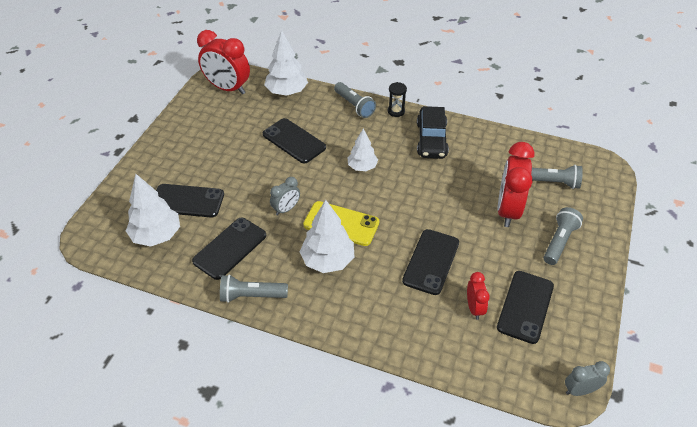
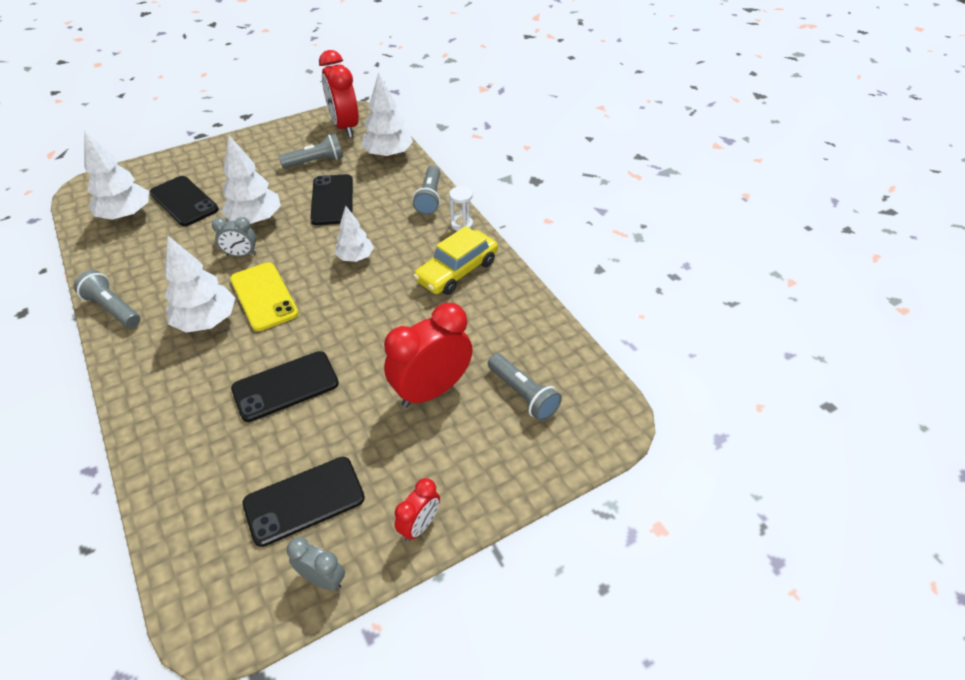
camera: 40 degrees right, 0 degrees up
black phone [192,218,266,280] -> none
black hourglass [388,82,407,117] -> white hourglass [449,186,473,231]
black car [417,106,449,159] -> yellow car [413,226,498,295]
red clock [467,272,490,320] -> red clock moved to [395,478,440,541]
grey flashlight [544,207,583,265] -> grey flashlight moved to [279,134,343,168]
grey clock [565,361,610,396] -> grey clock moved to [287,537,345,591]
none -> white tree [221,136,281,224]

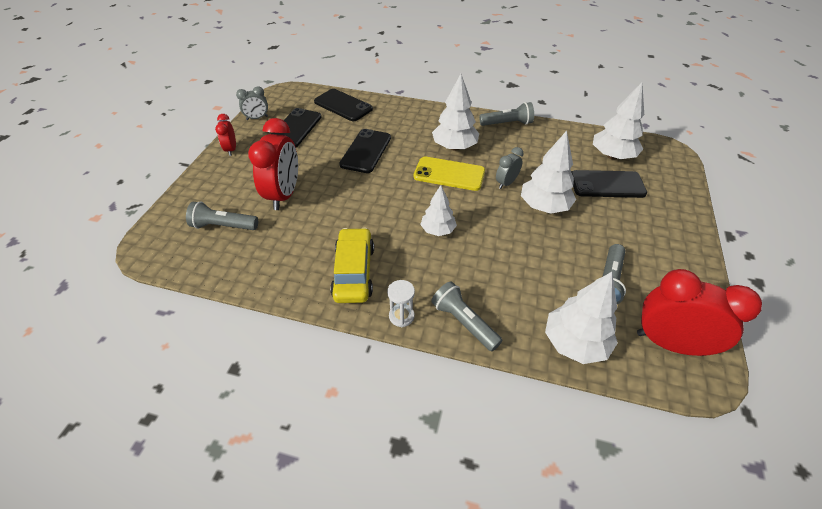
camera: 135 degrees right, 0 degrees up
black phone [310,174,353,225] -> black phone moved to [314,89,373,121]

